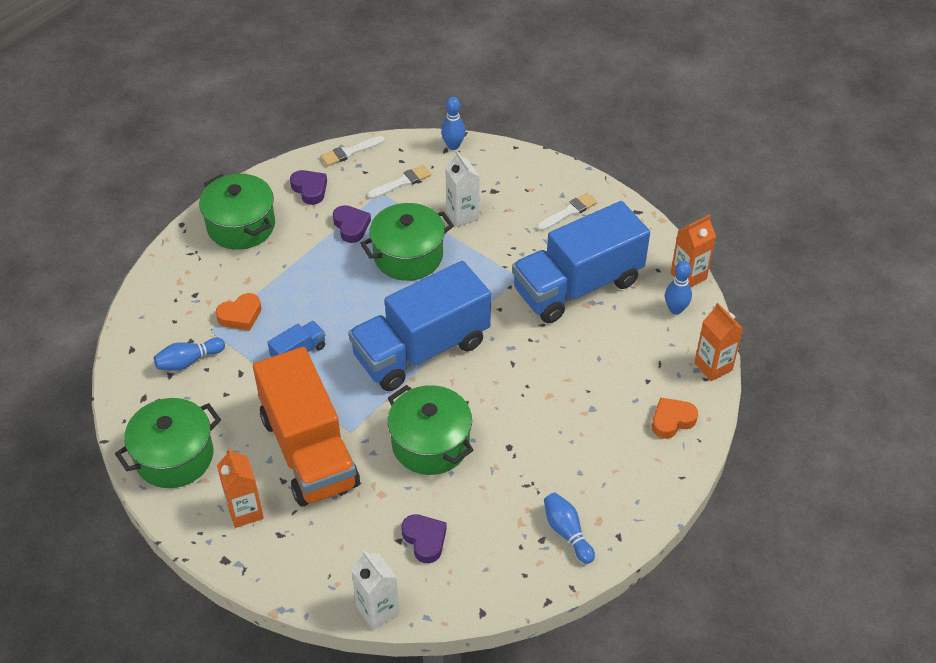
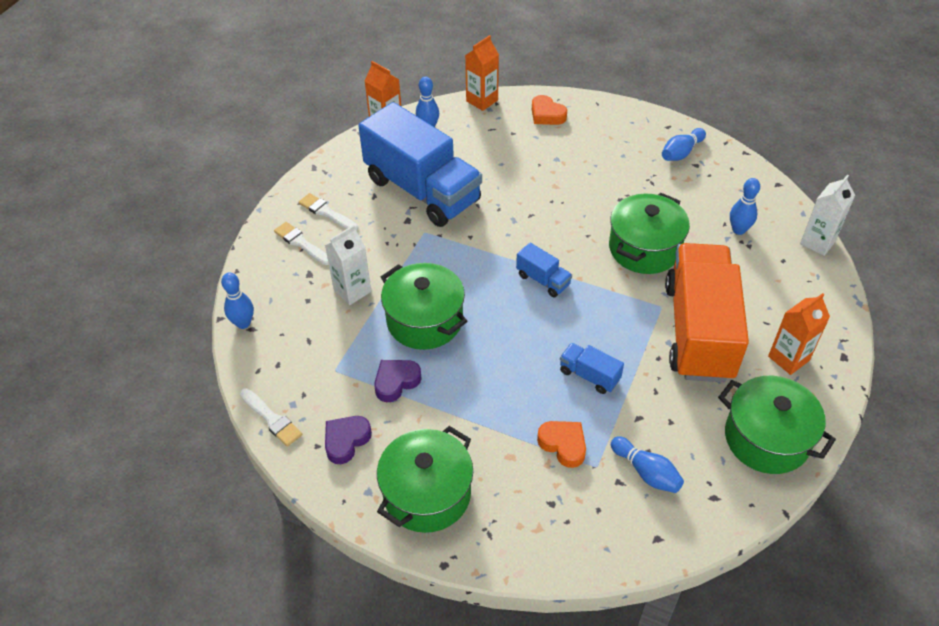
camera: 105 degrees left, 0 degrees up
orange truck [253,347,360,506] -> orange truck turned 45 degrees counterclockwise [665,243,749,382]
blue truck [348,261,491,391] -> blue truck [516,242,572,298], size x0.41
white brush [367,165,431,199] -> white brush moved to [274,222,329,265]
purple heart [401,514,447,563] -> blue bowling pin [730,178,760,235]

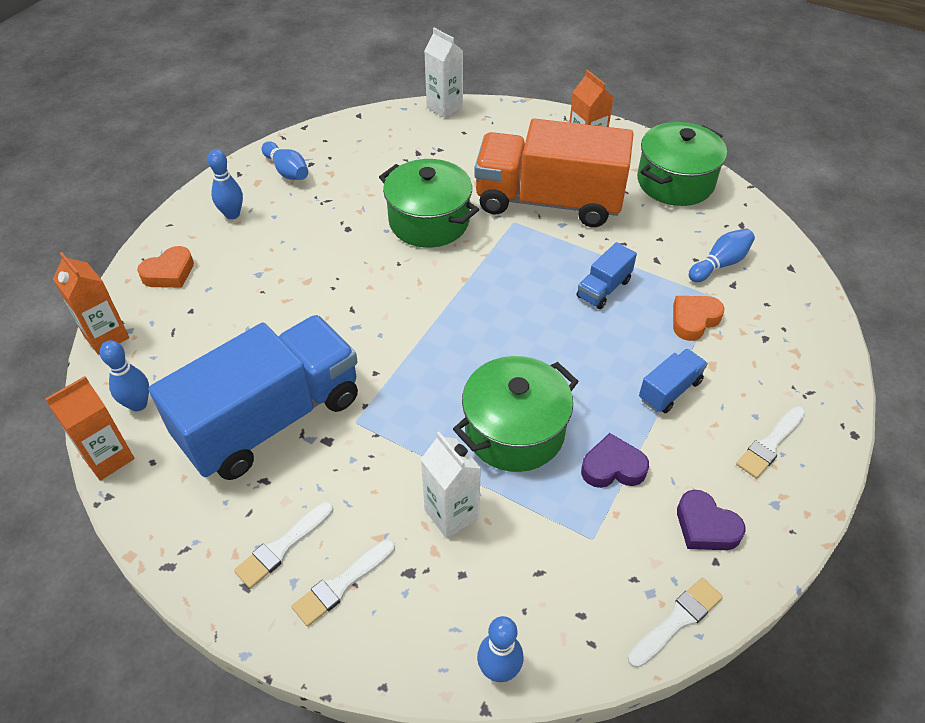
camera: 85 degrees left, 0 degrees up
purple heart [374,360,422,402] -> purple heart turned 120 degrees clockwise [581,433,649,488]
green pot [377,426,473,533] -> white brush [736,406,805,479]
blue truck [516,242,572,298] -> blue truck moved to [639,349,708,413]
blue bowling pin [730,178,760,235] -> blue bowling pin moved to [208,149,243,219]

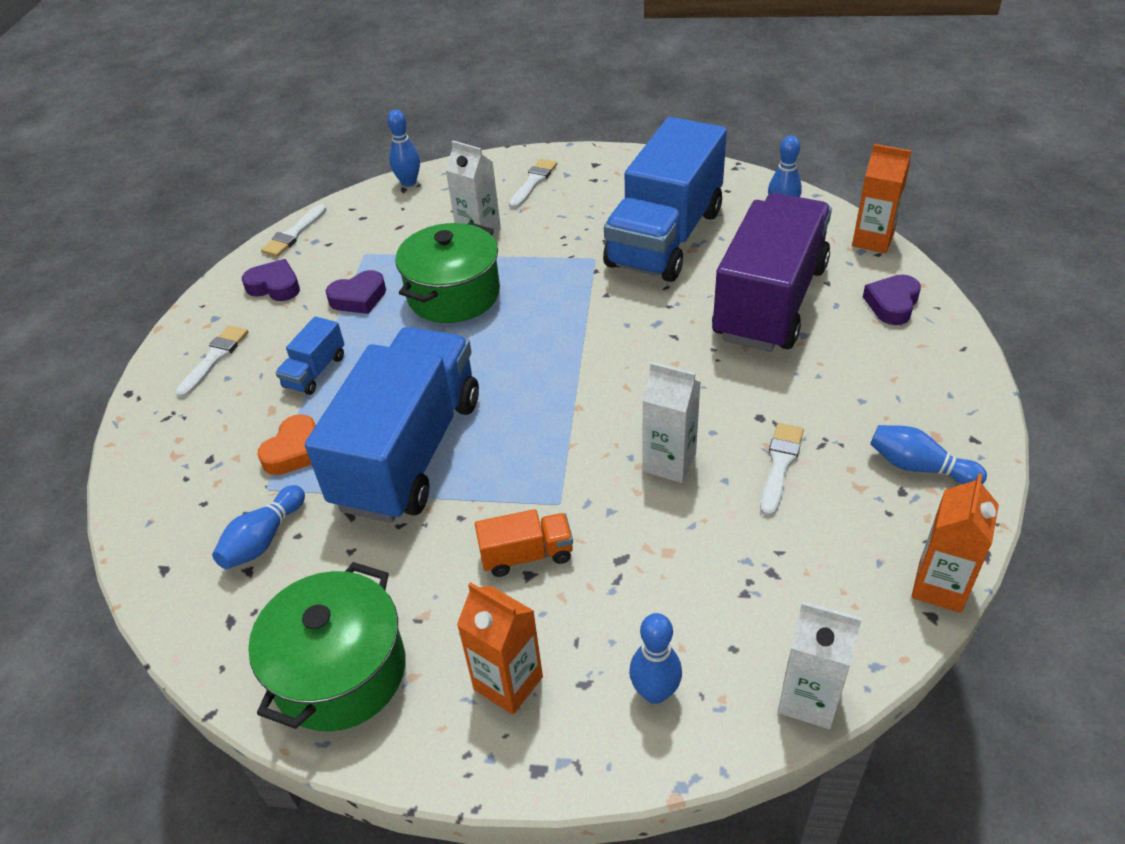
camera: 160 degrees right, 5 degrees down
orange carton [45,376,134,481] -> orange carton moved to [911,474,999,613]
orange heart [137,246,194,288] -> purple heart [863,274,921,325]
blue bowling pin [208,149,243,219] -> blue bowling pin moved to [629,613,682,704]
white brush [234,502,333,588] -> white brush moved to [760,423,804,516]
green pot [379,159,479,247] -> white carton [642,362,701,483]
orange truck [474,119,634,227] -> orange truck [475,509,573,577], size x0.41
blue truck [577,242,637,309] -> blue truck [305,327,479,523], size x2.45
none -> purple truck [712,193,832,352]

